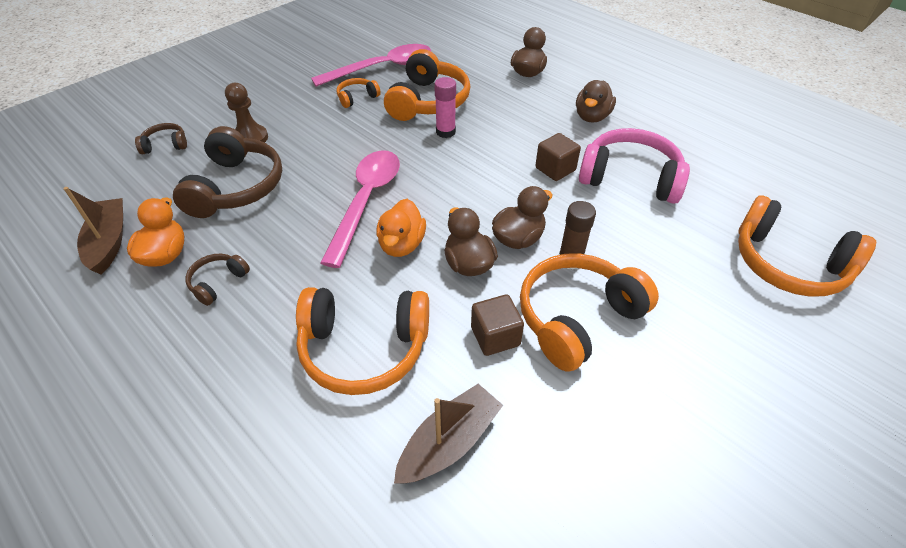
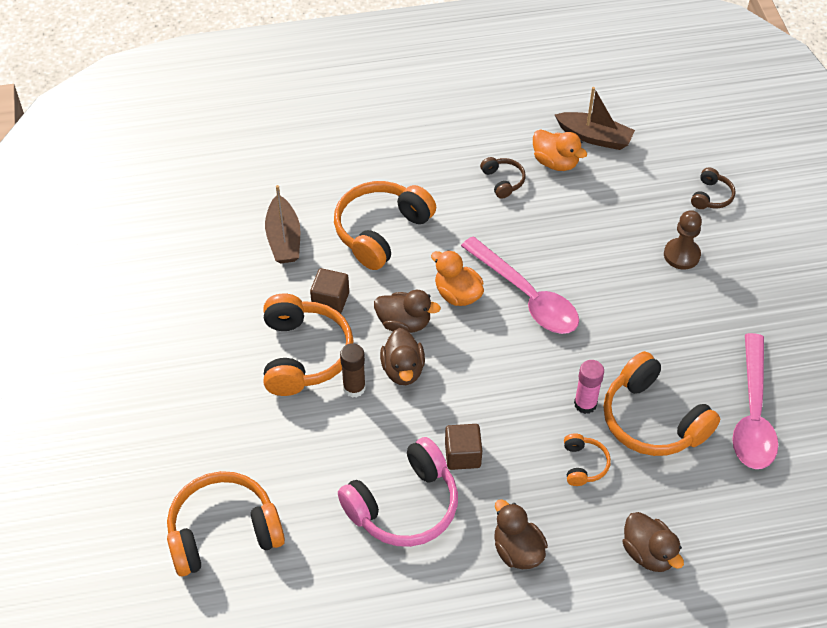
camera: 125 degrees right, 5 degrees up
brown headphones [173,126,282,218] -> none
orange headphones [336,78,381,108] -> orange headphones moved to [564,433,611,486]

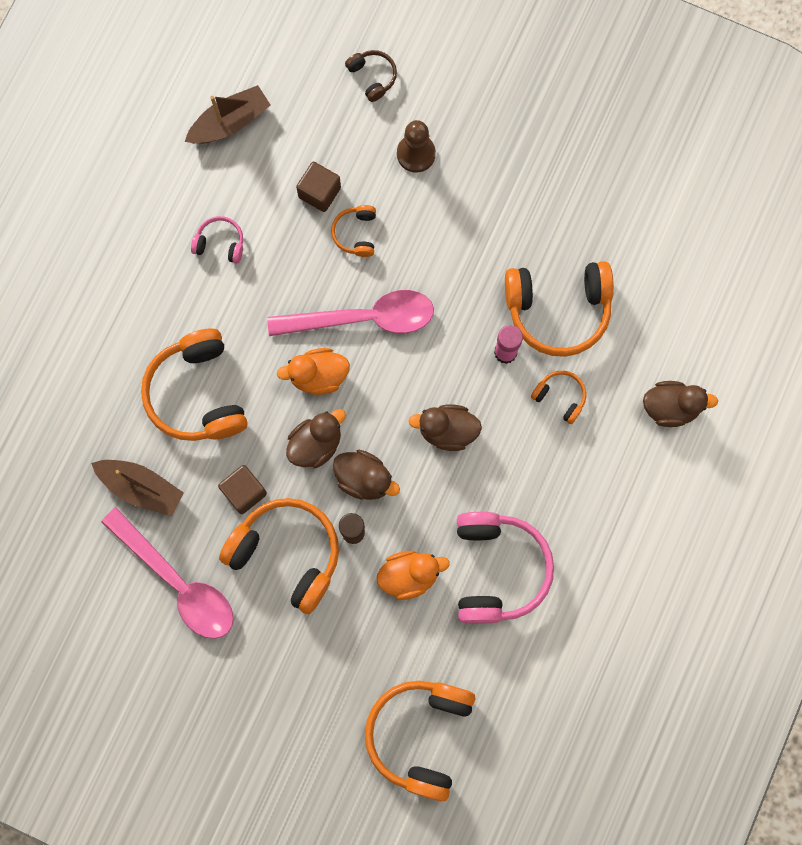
camera: 55 degrees left, 25 degrees up
brown cube [445,424,482,470] -> brown cube moved to [296,162,341,212]
brown headphones [480,157,526,199] -> pink headphones [191,216,243,264]
brown duck [494,499,548,569] -> brown duck moved to [408,404,482,451]
orange duck [533,129,587,171] -> orange duck moved to [377,551,450,600]
pink spoon [732,333,778,469] -> pink spoon moved to [101,507,234,639]
none -> orange headphones [331,205,376,257]

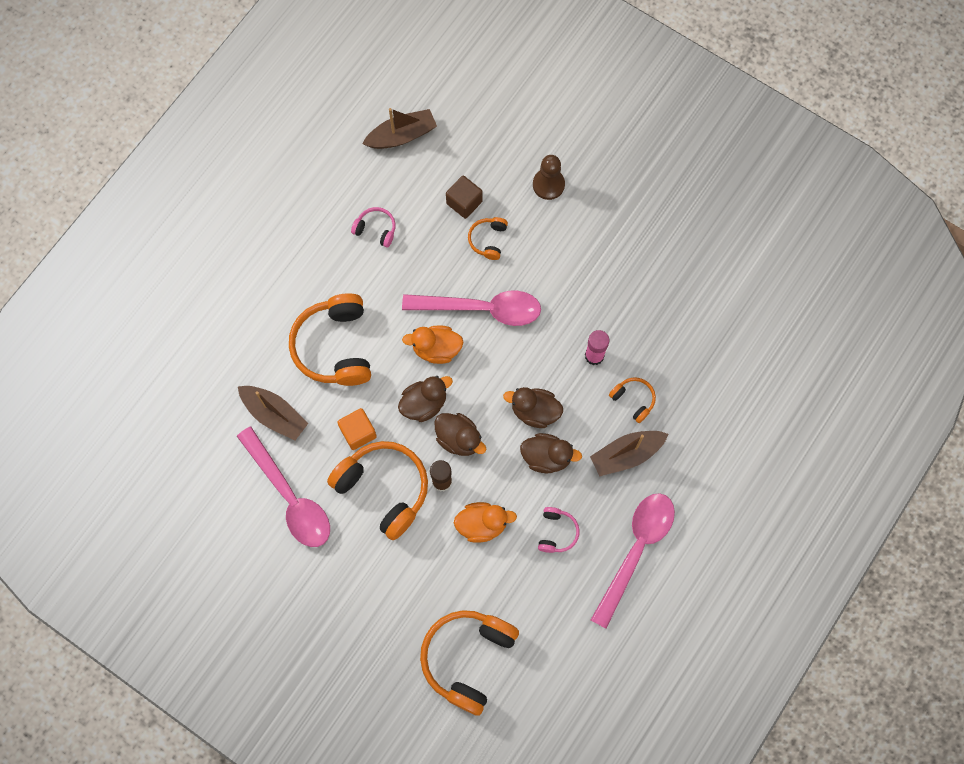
camera: 10 degrees right, 5 degrees down
brown cube [218,465,267,514] -> orange cube [337,408,377,450]
brown headphones [345,50,397,102] -> none
pink headphones [457,512,554,623] -> pink headphones [538,507,579,553], size x0.48
orange headphones [505,261,614,357] -> none
brown duck [643,381,718,427] -> brown duck moved to [520,433,582,473]
none -> brown boat [590,431,668,476]
none -> pink spoon [591,493,675,628]

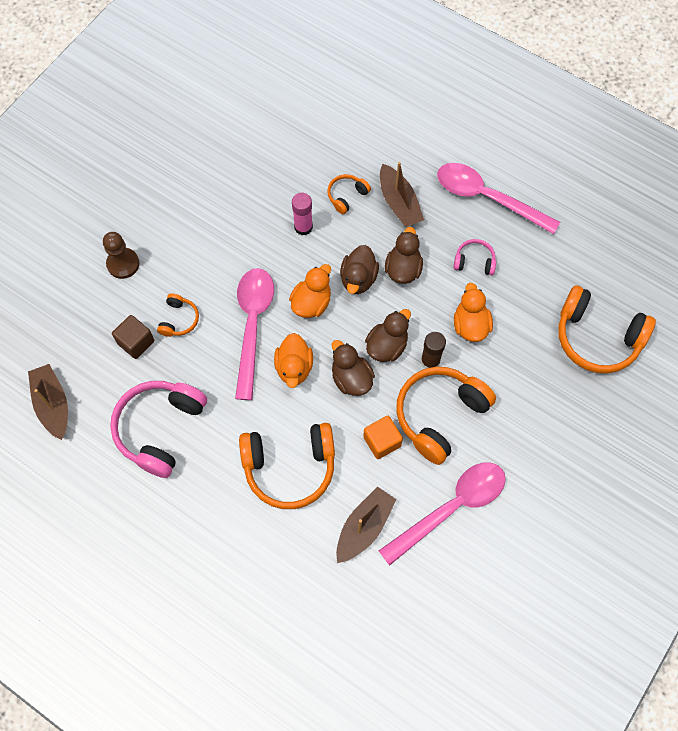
camera: 90 degrees left, 5 degrees down
pink headphones [351,207,396,247] -> pink headphones [110,381,207,478], size x2.09
orange headphones [468,217,508,260] -> orange headphones turned 90 degrees counterclockwise [157,293,199,337]
none -> orange duck [289,264,331,318]

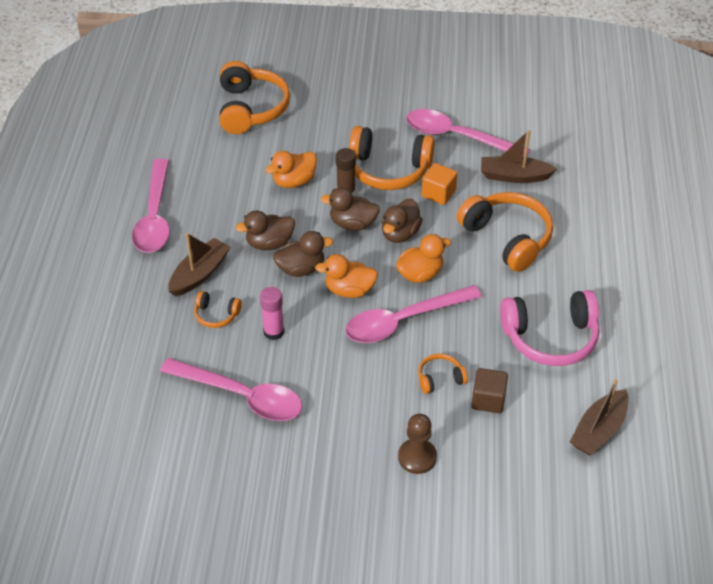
camera: 120 degrees left, 20 degrees down
pink headphones [454,239,496,275] -> none
none -> pink spoon [160,358,302,421]

